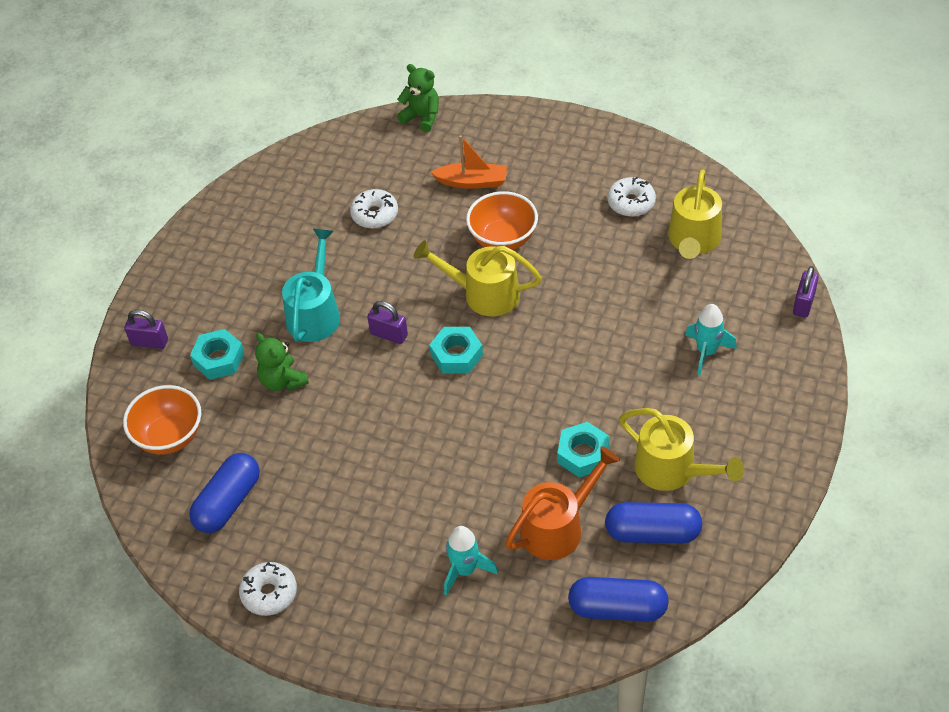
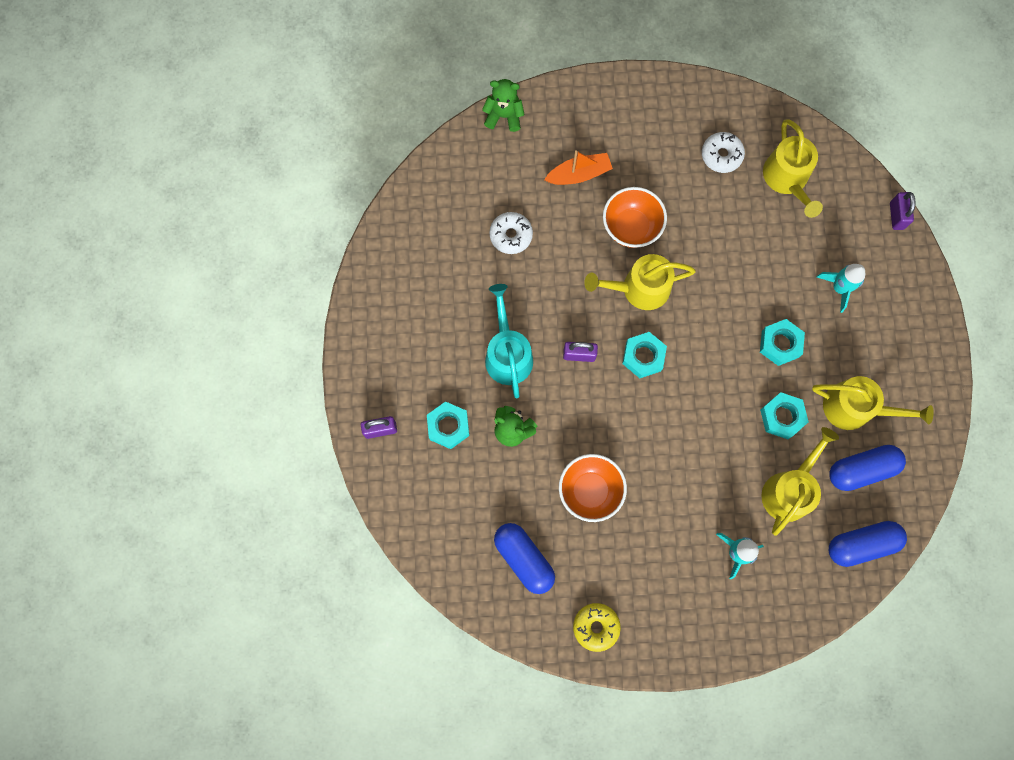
camera: 25 degrees left, 25 degrees up
orange bowl [123,385,201,454] -> orange bowl moved to [559,454,627,522]
blue capsule [189,453,260,533] -> blue capsule turned 45 degrees counterclockwise [494,523,555,594]
white donut [239,562,297,616] -> yellow donut [573,603,621,652]
orange watering can [505,446,620,560] -> yellow watering can [761,427,839,536]
none -> turquoise nut [760,319,805,366]

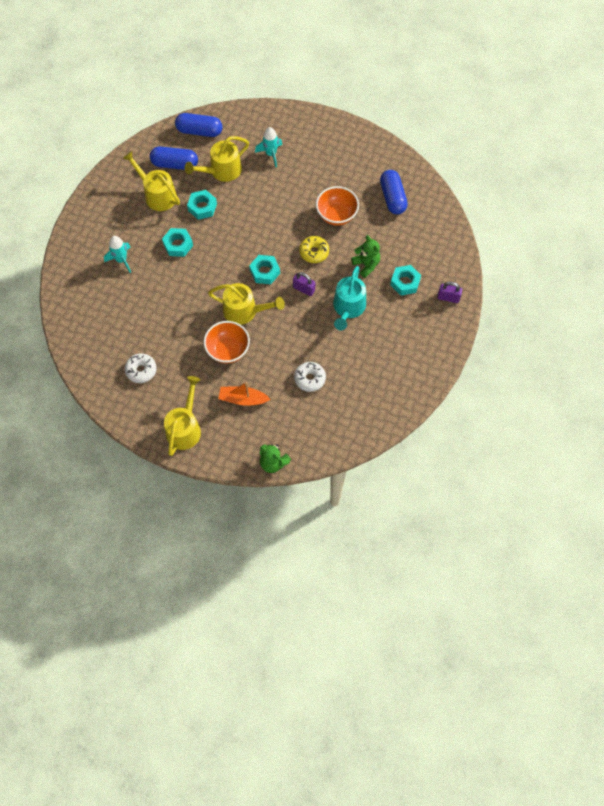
camera: 155 degrees left, 10 degrees down
yellow donut [573,603,621,652] -> yellow donut moved to [299,236,329,263]
yellow watering can [763,119,823,218] -> yellow watering can moved to [164,376,201,456]
purple padlock [890,192,915,230] -> none

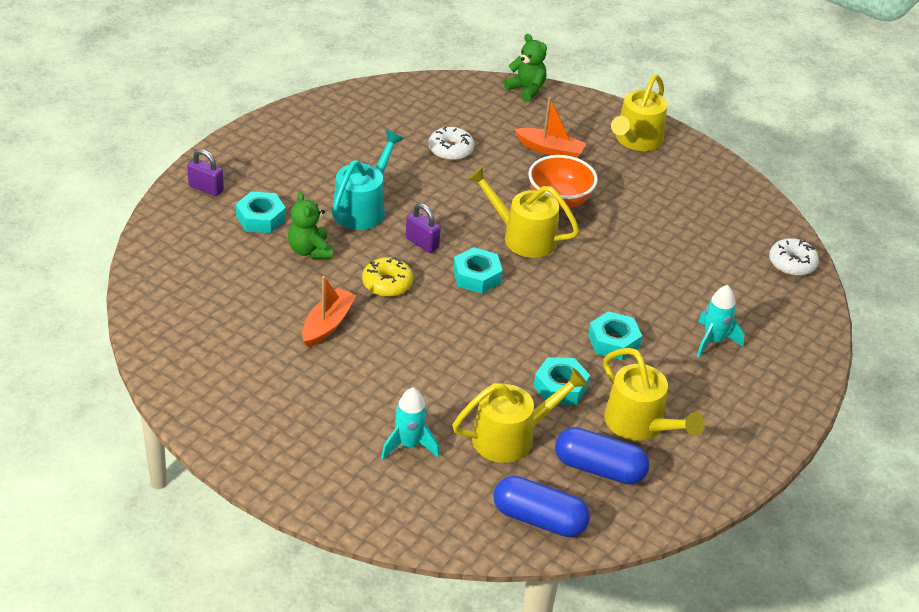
camera: 170 degrees left, 25 degrees down
white donut [125,353,157,383] -> white donut moved to [769,238,819,276]
orange bowl [316,186,359,226] -> orange boat [302,276,357,347]
blue capsule [380,170,408,215] -> none

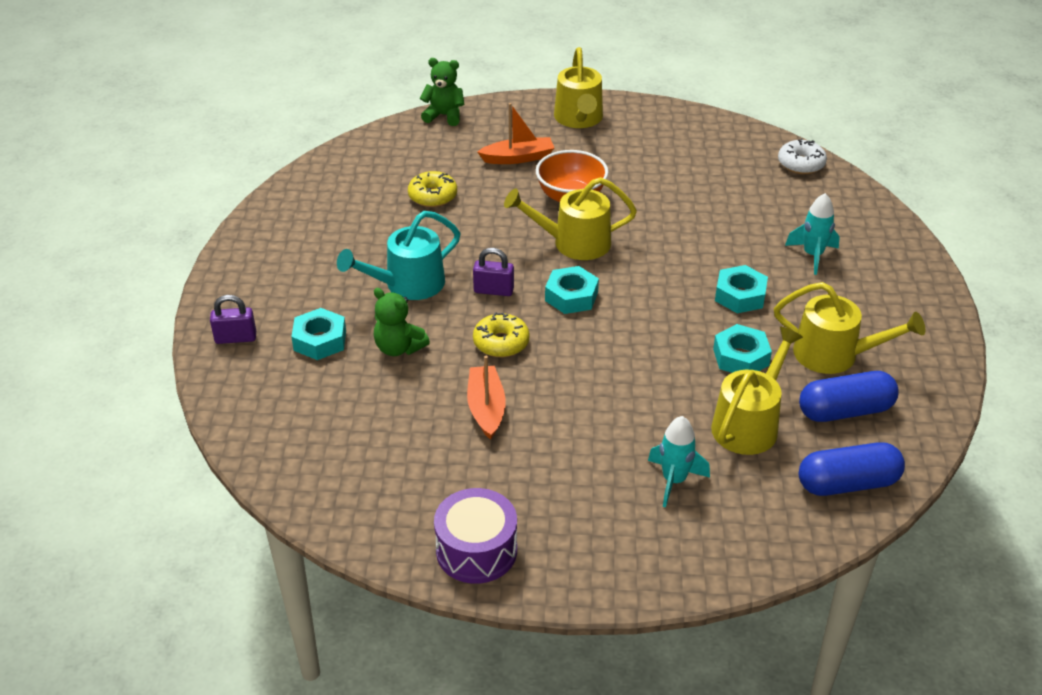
camera: 30 degrees left, 0 degrees up
turquoise watering can [332,130,404,230] -> turquoise watering can turned 120 degrees counterclockwise [337,211,460,300]
white donut [428,127,474,161] -> yellow donut [408,171,457,207]
none -> purple drum [434,488,517,584]

